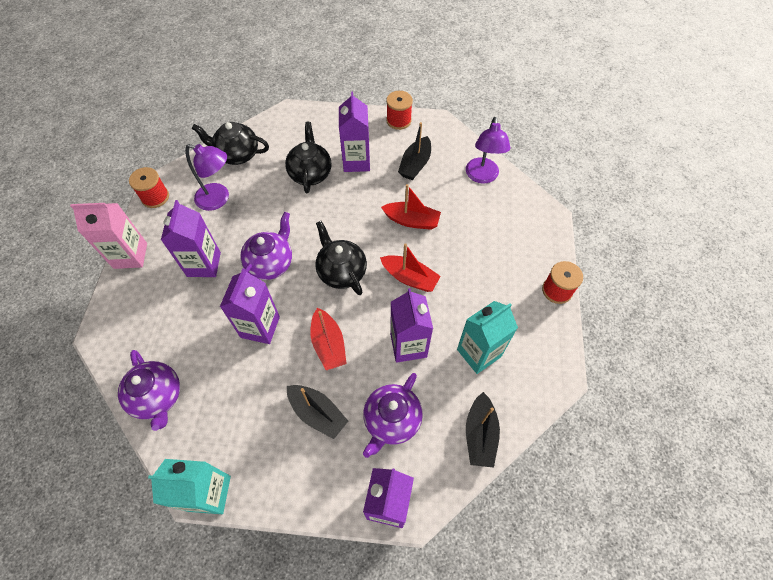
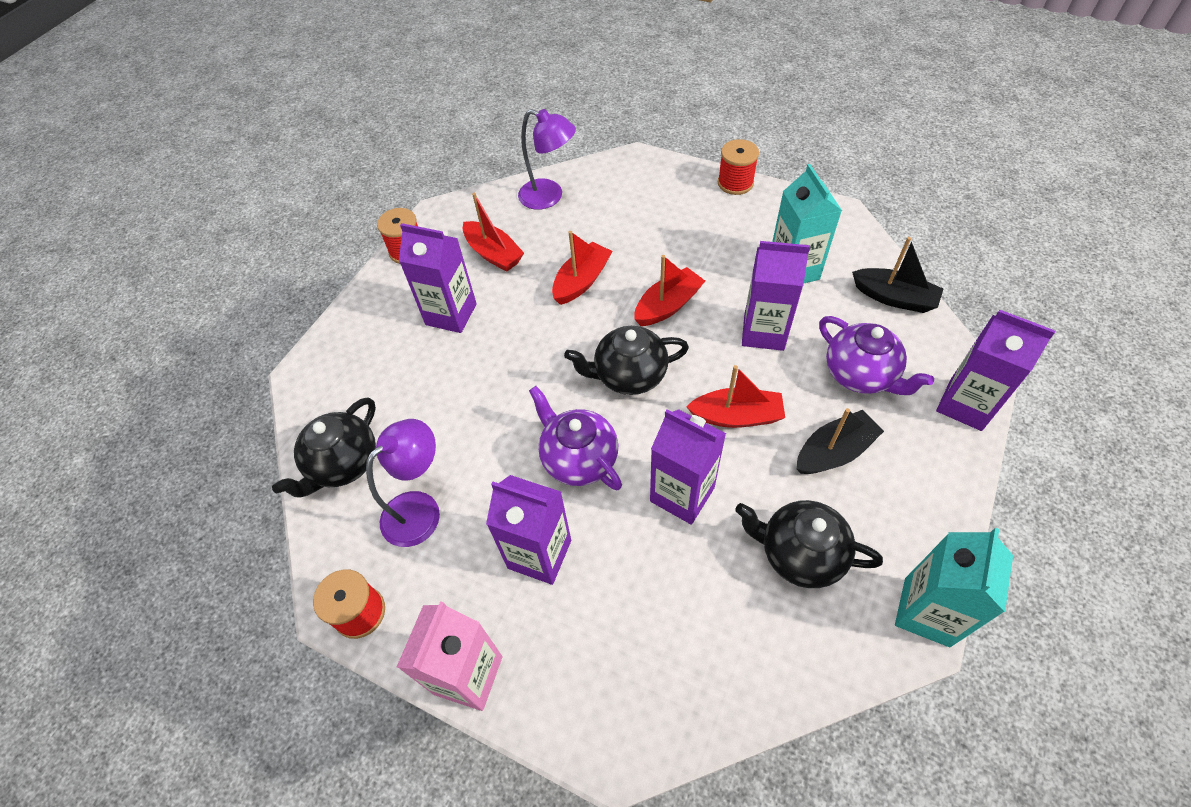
camera: 65 degrees left, 5 degrees down
purple teapot [118,350,180,431] -> none
black teapot [285,122,331,193] -> black teapot moved to [735,500,883,588]
black boat [398,122,431,180] -> red boat [463,193,524,272]

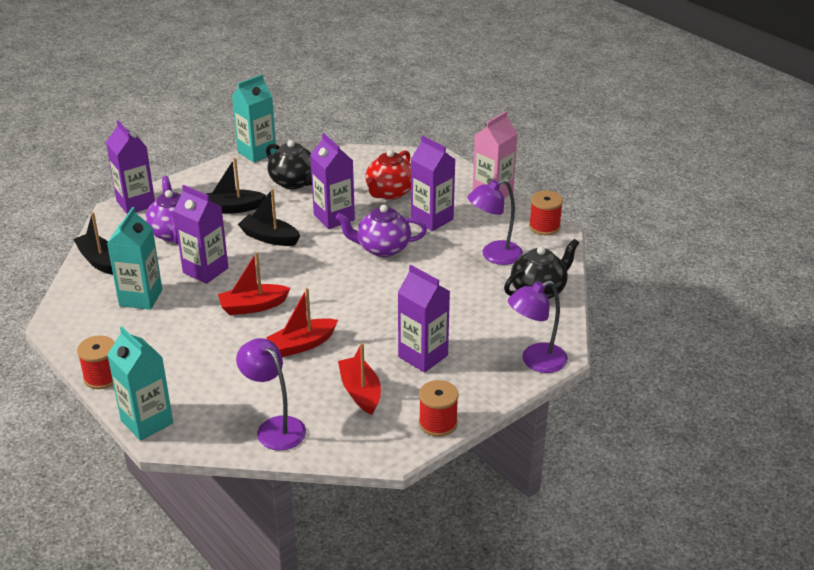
camera: 160 degrees left, 20 degrees down
purple teapot [529,386,622,490] -> purple teapot turned 105 degrees clockwise [336,205,427,257]
black teapot [564,326,689,395] -> none
red boat [686,365,785,428] -> black boat [238,188,300,246]
none -> turquoise carton [107,326,173,441]
none -> red teapot [365,150,411,200]
none -> purple lamp [508,281,568,373]

